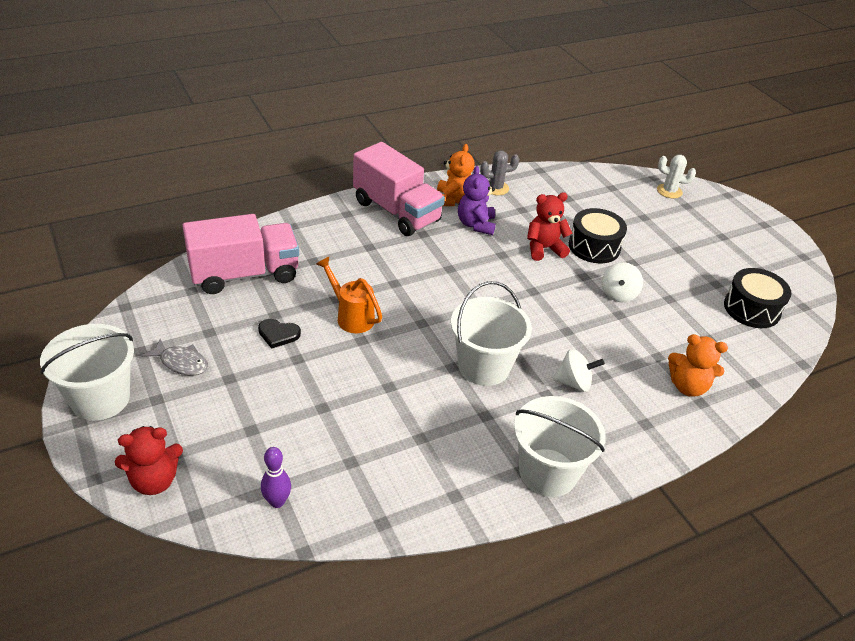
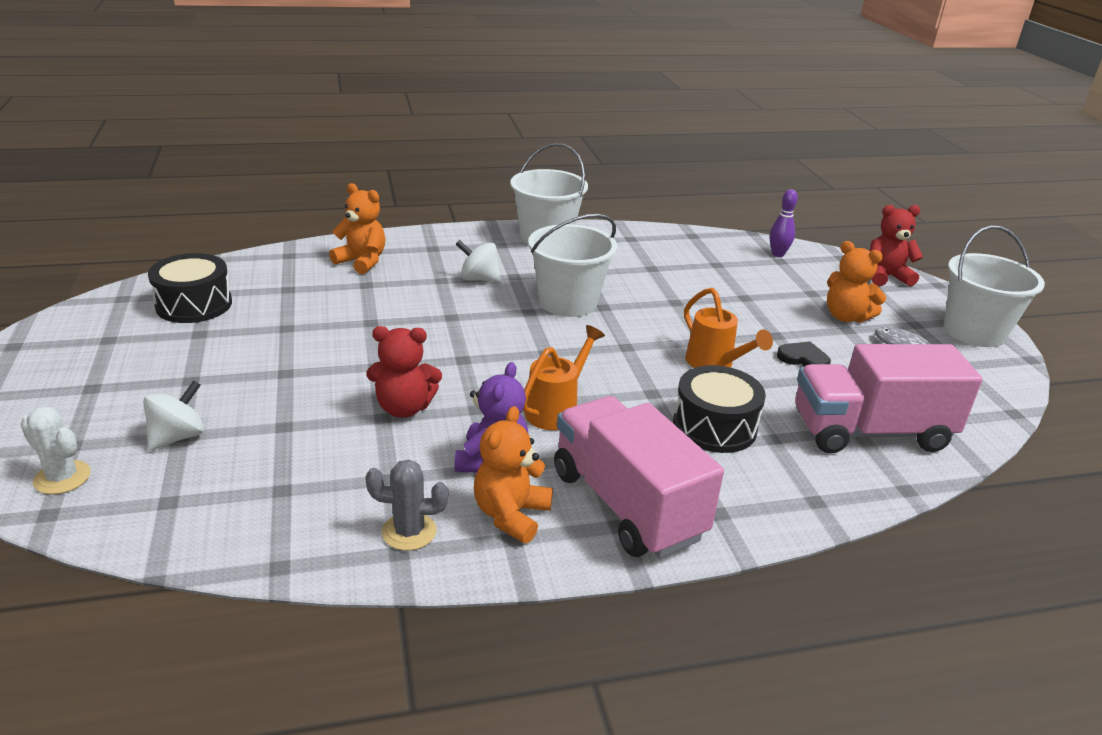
camera: 165 degrees left, 10 degrees down
black drum [569,208,627,263] -> black drum moved to [673,365,766,453]
white spinning top [602,262,643,302] -> white spinning top moved to [143,380,204,451]
none -> orange watering can [523,325,605,430]
none -> orange teddy bear [827,241,886,323]

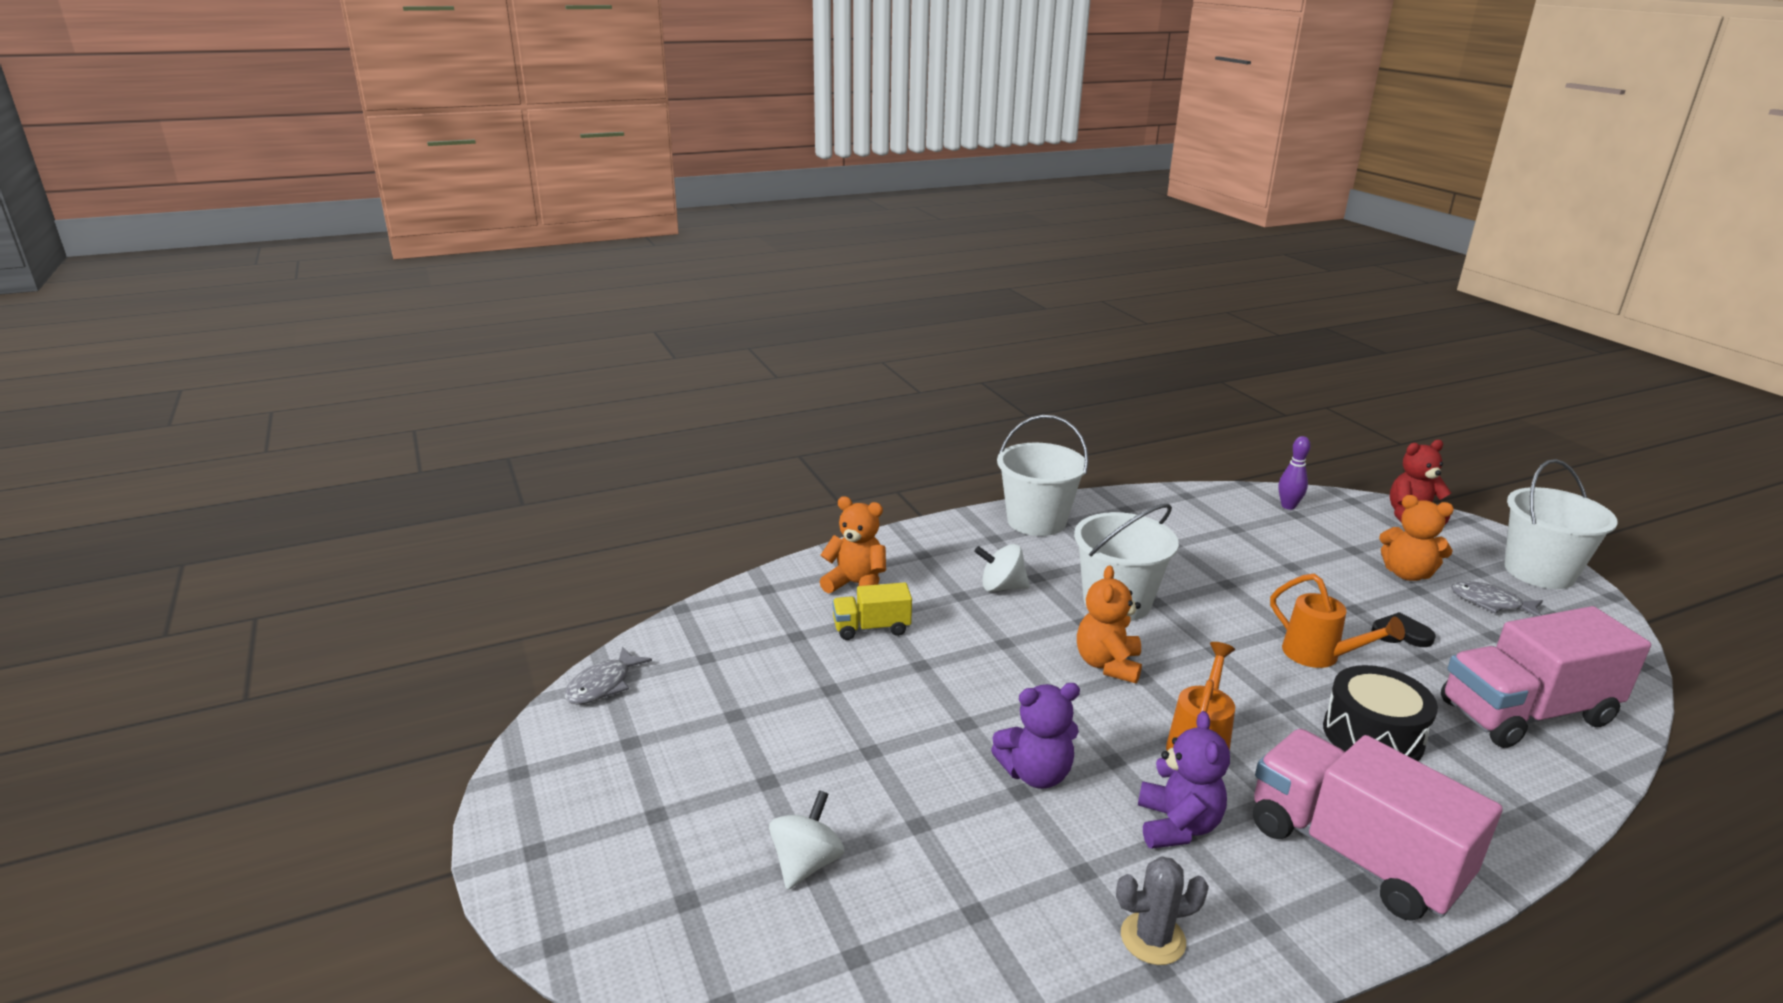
camera: 10 degrees left, 5 degrees down
white cactus [20,406,91,494] -> none
black drum [148,253,232,323] -> none
red teddy bear [366,326,442,418] -> purple teddy bear [991,683,1080,789]
orange teddy bear [474,406,553,543] -> orange teddy bear moved to [1077,565,1142,684]
none -> grey fish [564,646,652,705]
none -> yellow truck [832,582,912,640]

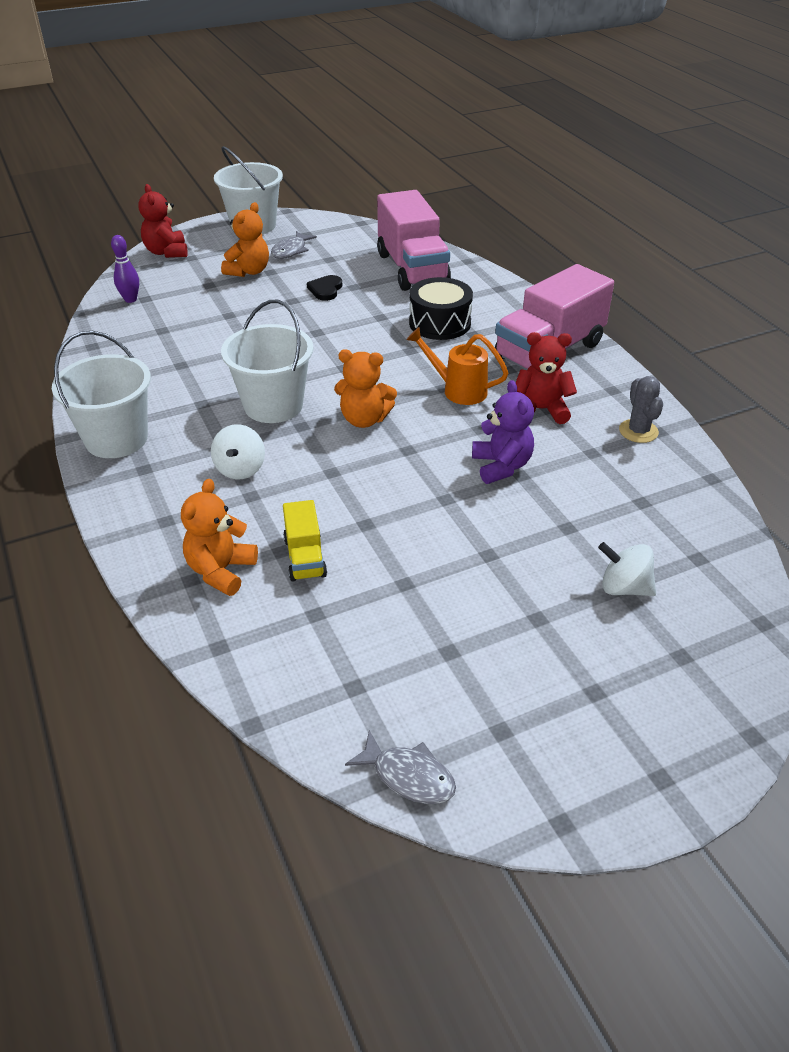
camera: 90 degrees left, 15 degrees up
purple teddy bear [1138,711,1230,849] -> red teddy bear [516,332,577,424]
orange watering can [1270,574,1405,668] -> none

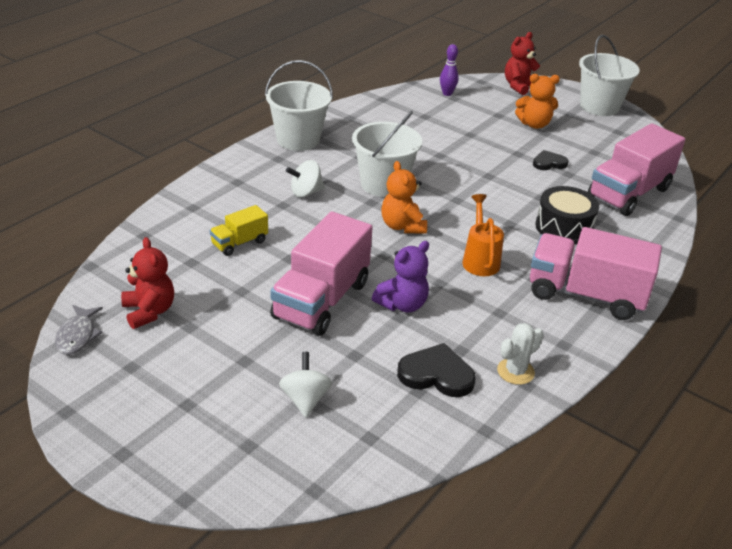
camera: 60 degrees right, 5 degrees down
orange teddy bear [181,479,258,596] -> none
grey fish [271,231,317,259] -> none
red teddy bear [516,332,577,424] -> red teddy bear moved to [121,237,174,329]
grey cactus [619,376,663,443] -> white cactus [497,323,544,385]
none -> pink truck [270,211,373,336]
none -> black heart [397,343,476,397]

